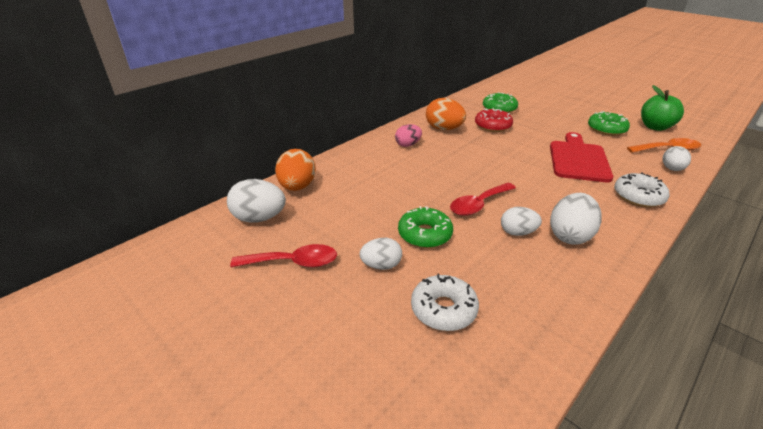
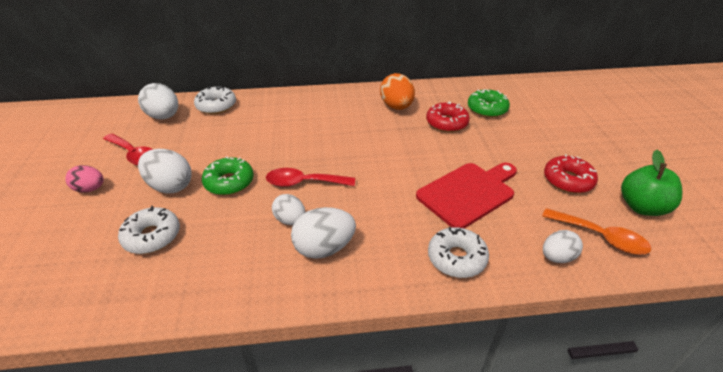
camera: 40 degrees right, 5 degrees up
orange egg [275,149,316,191] -> white donut [194,85,236,114]
white egg [359,238,402,270] -> white egg [138,149,191,193], size x1.55
pink egg [395,124,422,147] -> pink egg moved to [65,165,104,193]
green donut [588,111,630,136] -> red donut [544,154,598,193]

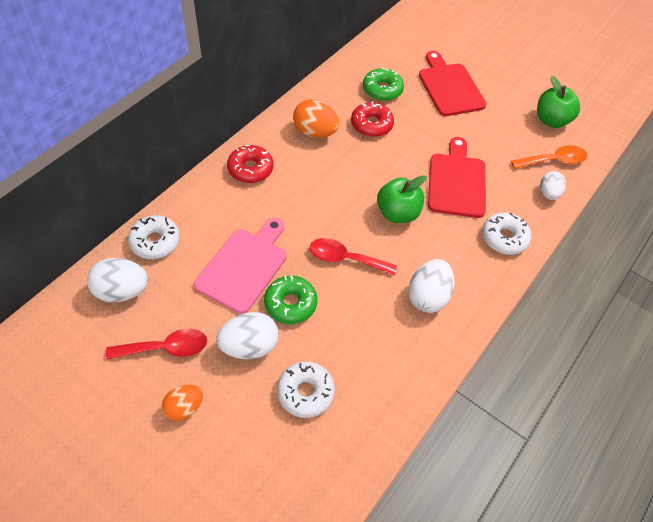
camera: 50 degrees left, 15 degrees up
pink egg [65,165,104,193] -> orange egg [162,385,203,421]
red spoon [266,168,355,187] -> red spoon turned 60 degrees clockwise [310,238,397,275]
white egg [272,194,306,225] -> none
red donut [544,154,598,193] -> red donut moved to [227,145,273,183]
none -> pink cutting board [194,218,287,314]
none -> green apple [377,175,427,223]
none -> red cutting board [419,51,487,116]

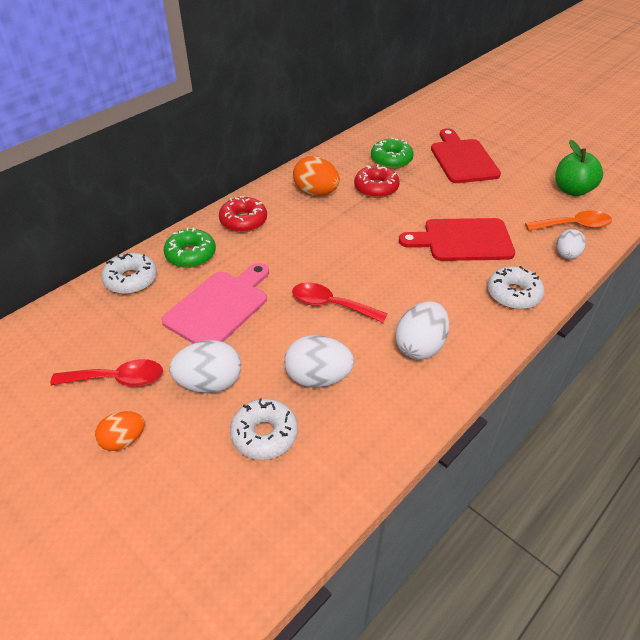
camera: 10 degrees right, 10 degrees down
white egg [87,258,148,302] -> white egg moved to [284,335,354,388]
green donut [264,275,317,324] -> green donut moved to [163,228,216,268]
green apple [377,175,427,223] -> none
red cutting board [428,137,486,218] -> red cutting board turned 105 degrees counterclockwise [399,218,515,261]

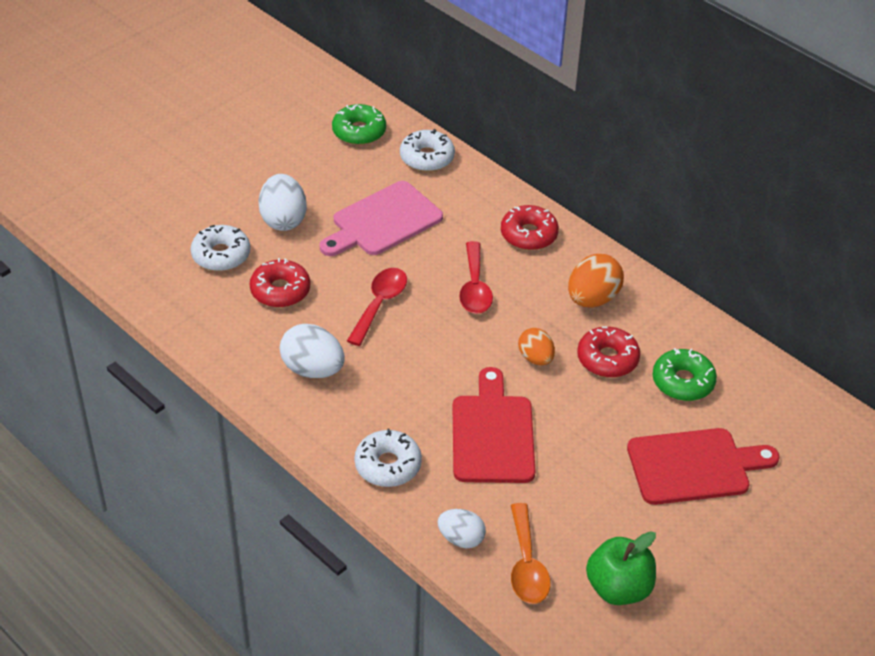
camera: 90 degrees right, 0 degrees up
red spoon [50,359,163,387] -> red spoon moved to [459,241,493,314]
orange egg [95,411,145,451] -> orange egg moved to [518,328,555,365]
pink cutting board [161,263,269,344] -> pink cutting board turned 105 degrees clockwise [320,181,443,256]
green donut [163,228,216,268] -> green donut moved to [332,104,386,145]
white egg [284,335,354,388] -> red donut [250,258,310,308]

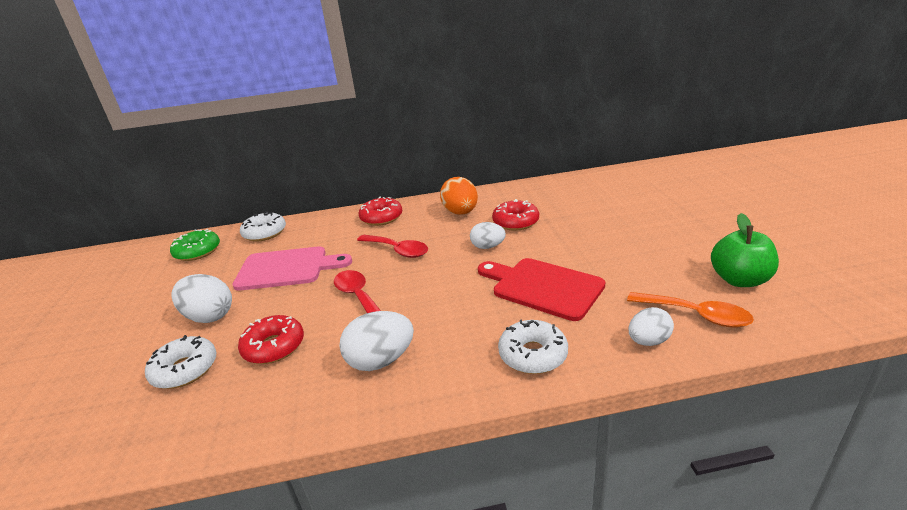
camera: 50 degrees left, 15 degrees down
pink cutting board [320,181,443,256] -> pink cutting board turned 90 degrees counterclockwise [232,246,352,291]
orange egg [518,328,555,365] -> white egg [470,222,506,249]
red cutting board [627,428,780,505] -> none
green donut [653,348,717,401] -> none

